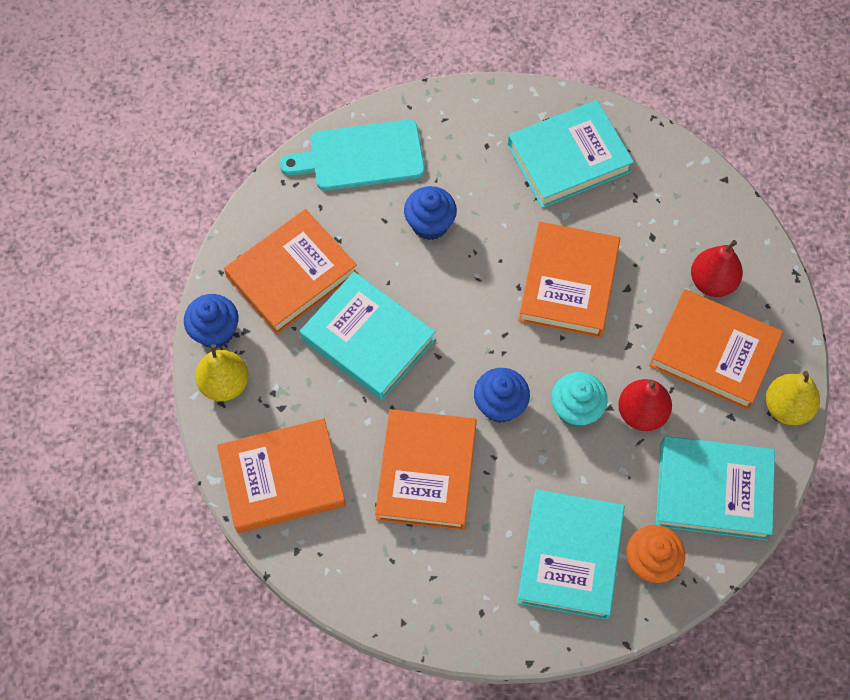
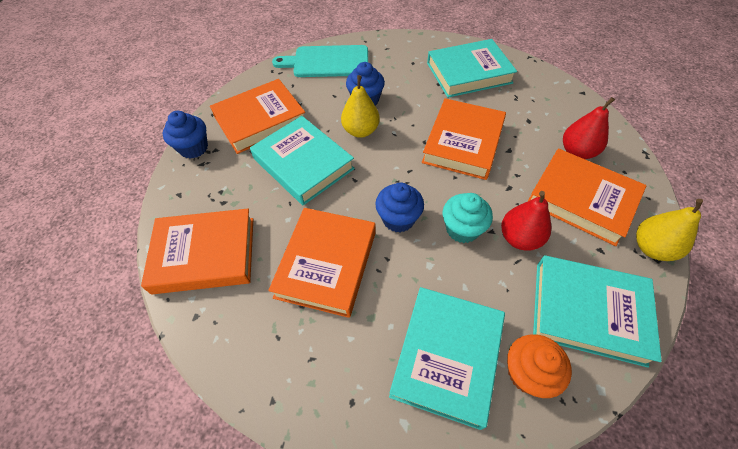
camera: 10 degrees right, 10 degrees down
yellow pear [195,344,248,401] -> yellow pear moved to [341,75,380,138]

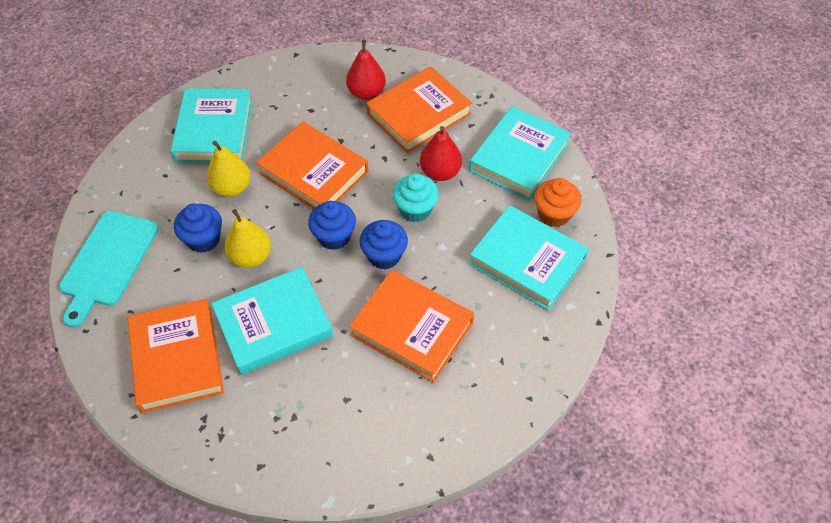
camera: 75 degrees left, 0 degrees up
orange book [141,209,253,294] -> none
blue cupcake [163,111,208,159] -> blue cupcake moved to [308,201,356,250]
yellow pear [636,199,703,261] -> yellow pear moved to [207,141,251,197]

